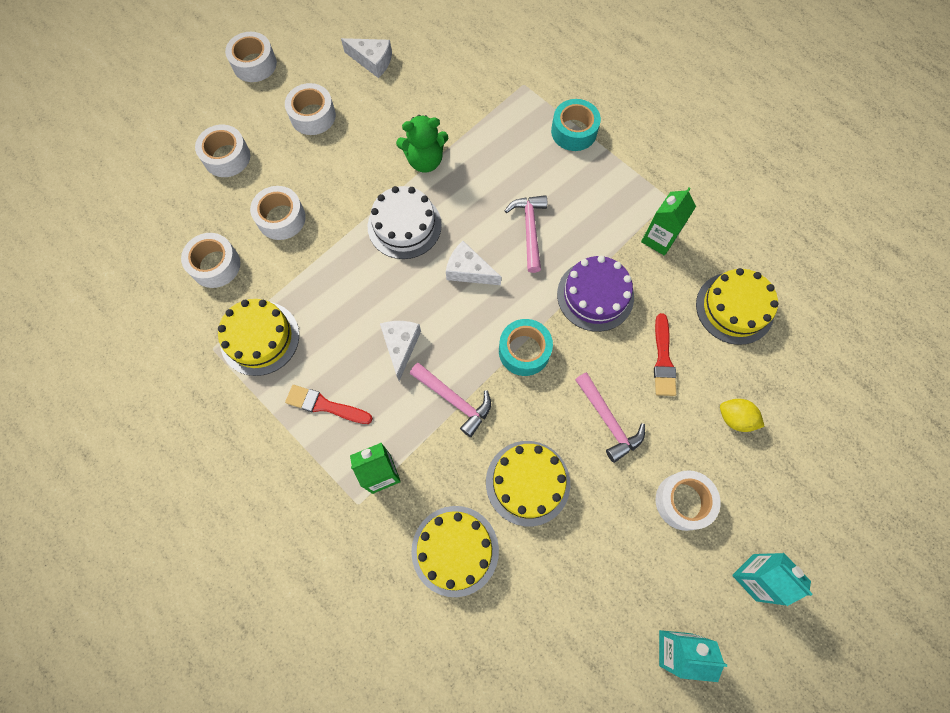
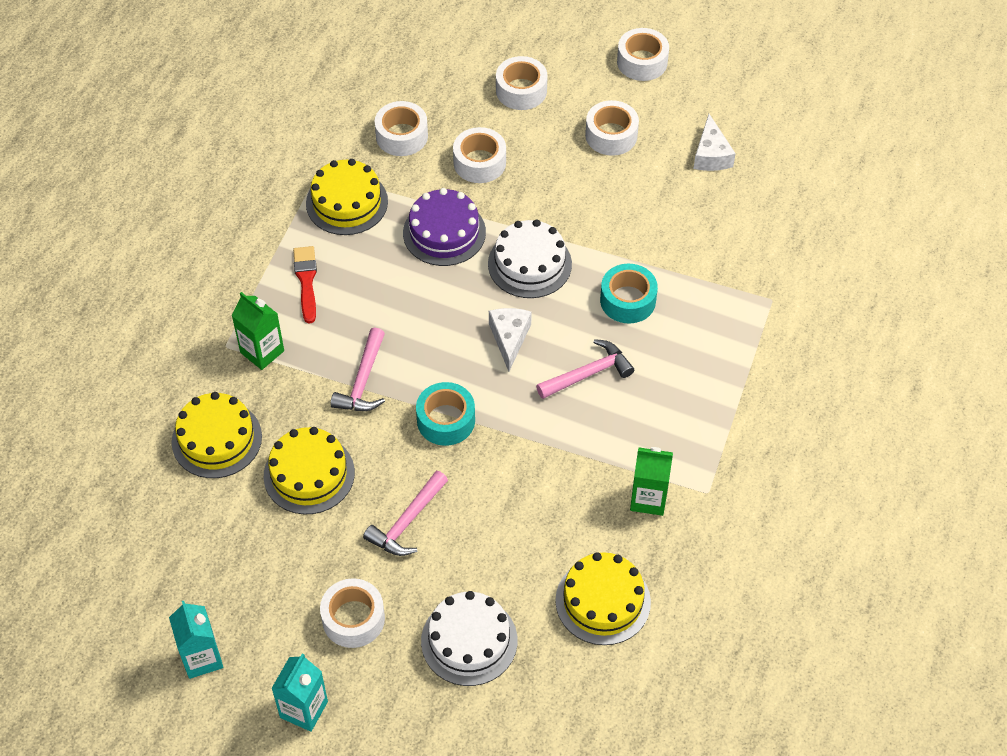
camera: 65 degrees right, 15 degrees down
white cheese [380,321,421,381] -> none
green teddy bear [396,115,448,172] -> none
turquoise tape [551,99,601,151] -> turquoise tape moved to [600,264,658,323]
purple cake [557,256,634,332] -> purple cake moved to [403,188,486,266]
red brush [654,313,676,396] -> none
yellow lemon [720,399,765,432] -> white cake [421,591,517,686]

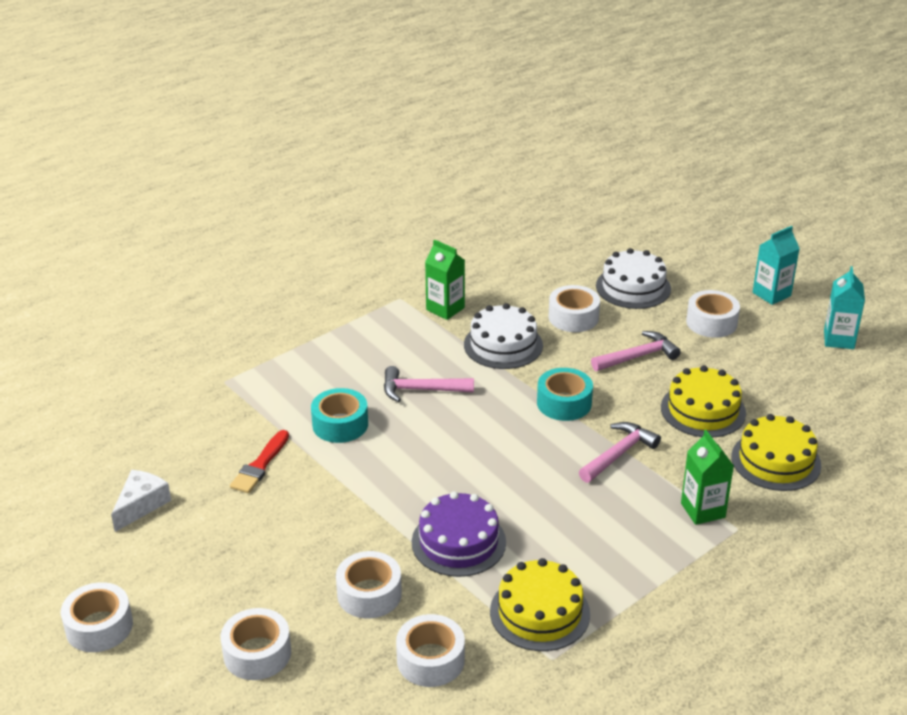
camera: 150 degrees left, 20 degrees down
red brush [293,246,317,324] -> red brush moved to [230,430,289,493]
white cake [488,219,572,298] -> white cake moved to [464,303,543,369]
white cheese [489,308,532,371] -> none
yellow cake [555,552,651,645] -> none
white tape [585,100,639,156] -> white tape moved to [549,285,600,332]

